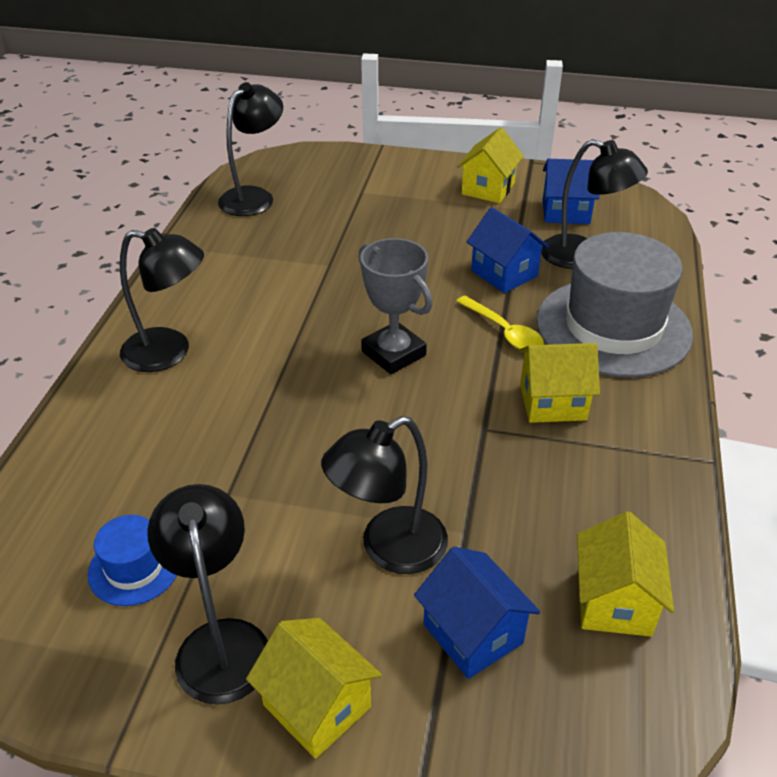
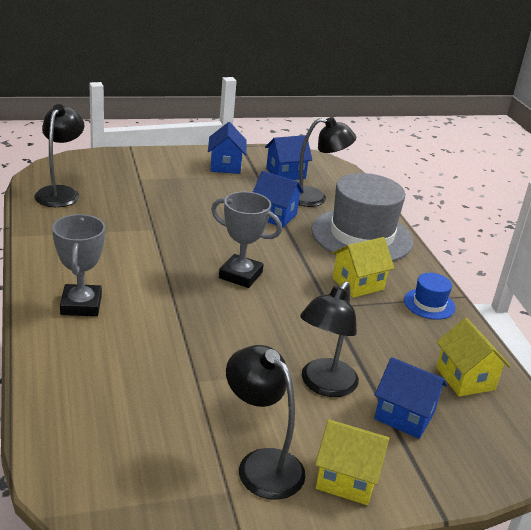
camera: 30 degrees left, 10 degrees down
blue hat [87,515,177,606] -> blue hat moved to [404,273,455,320]
black lamp [120,228,204,372] -> grey trophy [52,214,105,316]
yellow spoon [456,296,544,349] -> none
yellow house [457,127,524,203] -> blue house [208,122,246,174]

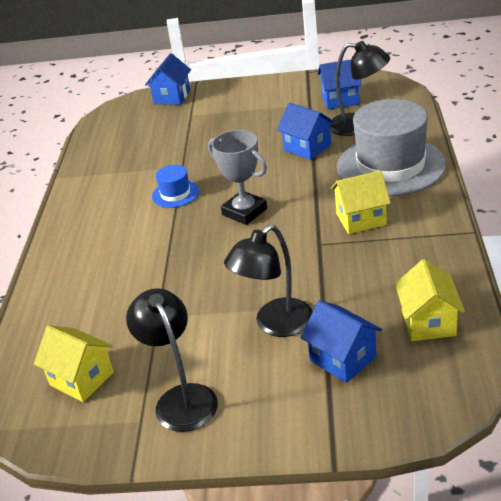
camera: 25 degrees right, 5 degrees up
black lamp [34,104,84,207] -> none
grey trophy [52,214,105,316] -> none
blue house [208,122,246,174] -> blue house moved to [145,53,191,105]
yellow house [315,419,390,505] -> yellow house moved to [34,325,114,402]
blue hat [404,273,455,320] -> blue hat moved to [152,165,199,208]

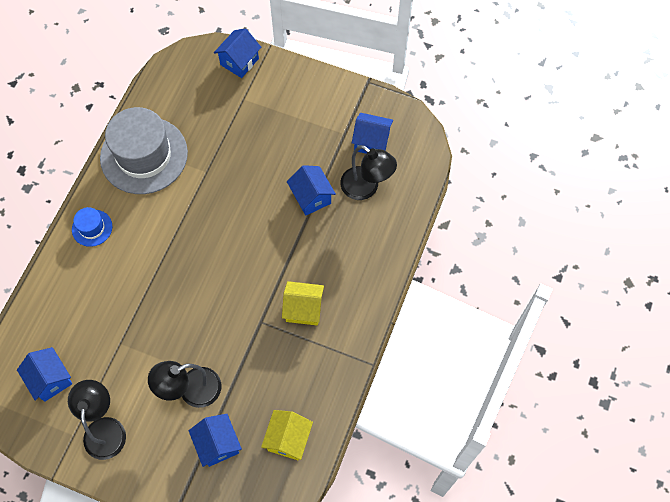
camera: 15 degrees right, 30 degrees up
yellow house [34,325,114,402] -> blue house [17,347,72,402]
blue hat [152,165,199,208] -> blue hat moved to [72,207,112,247]
grey trophy [208,130,267,225] -> none
grey hat [337,99,446,196] -> grey hat moved to [100,107,188,194]

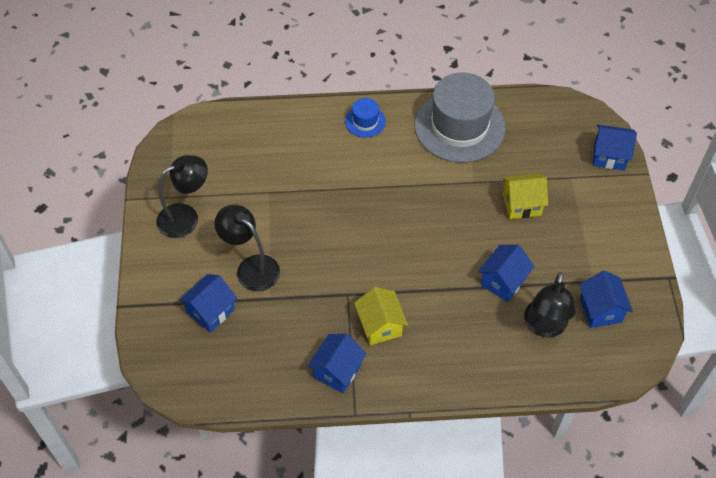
camera: 65 degrees right, 10 degrees down
blue house [17,347,72,402] -> blue house moved to [307,334,367,393]
yellow house [261,410,313,460] -> yellow house moved to [502,173,548,219]

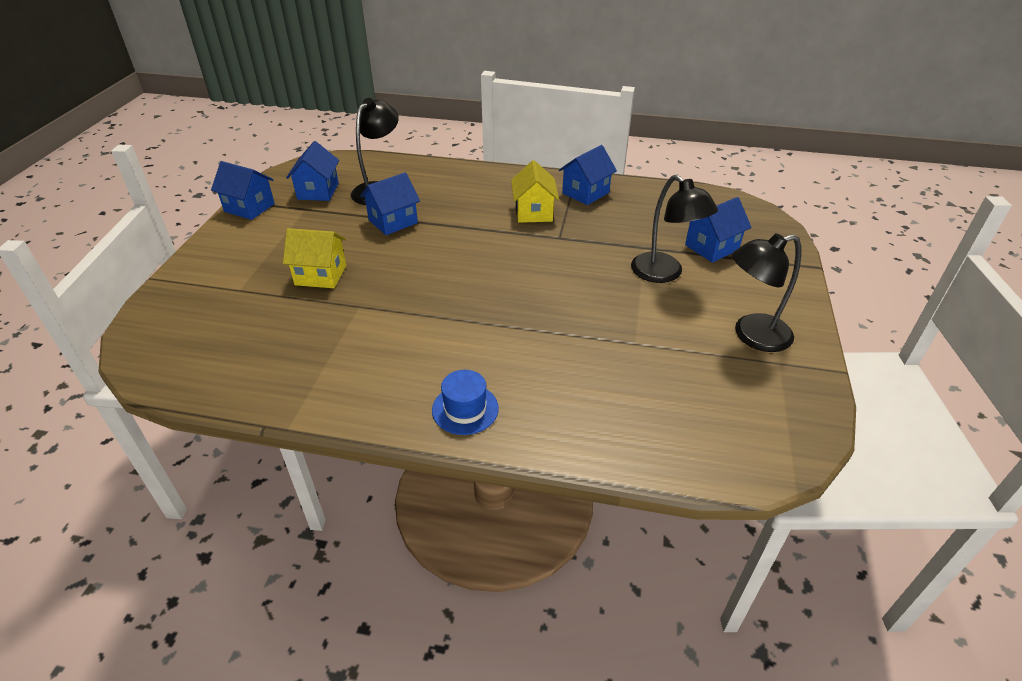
camera: 165 degrees left, 15 degrees down
grey hat [414,73,506,163] -> none
blue house [593,125,637,170] -> blue house moved to [211,161,275,220]

